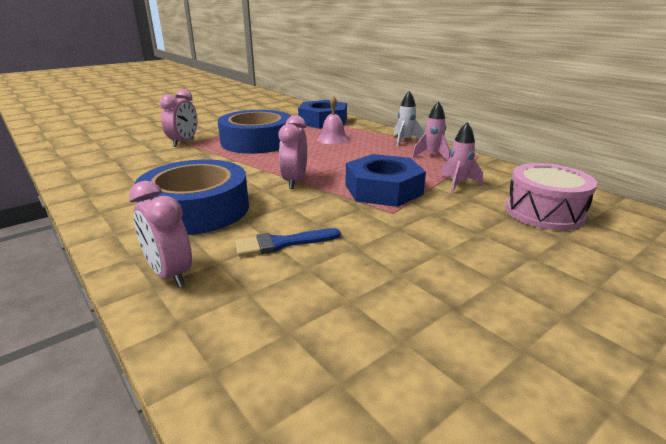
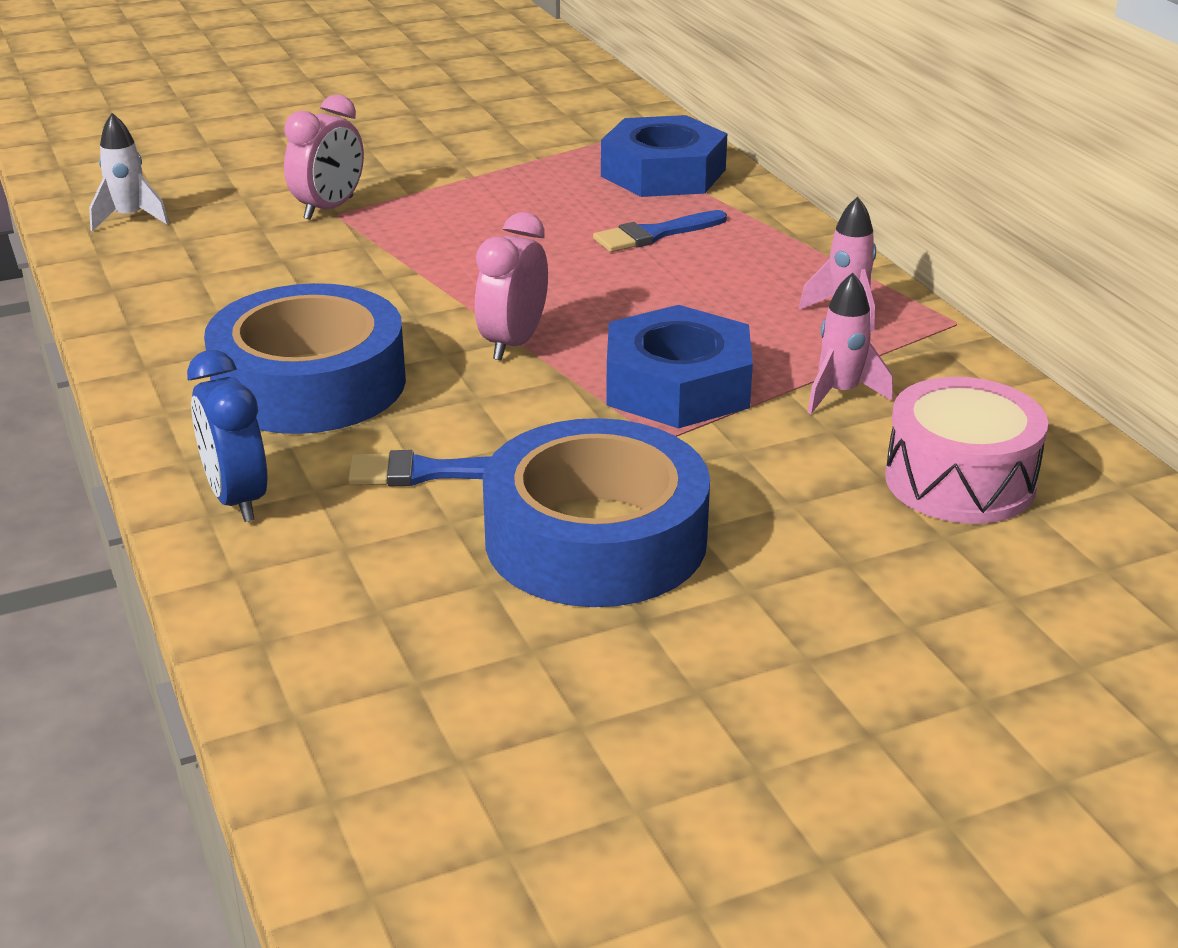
camera: 15 degrees right, 5 degrees up
pink clock [129,181,192,288] -> blue clock [187,350,268,522]
blue tape [218,110,291,154] -> blue tape moved to [483,418,710,607]
pink bell [317,96,349,144] -> blue brush [593,210,727,252]
white rocket [394,91,424,146] -> white rocket moved to [89,113,169,231]

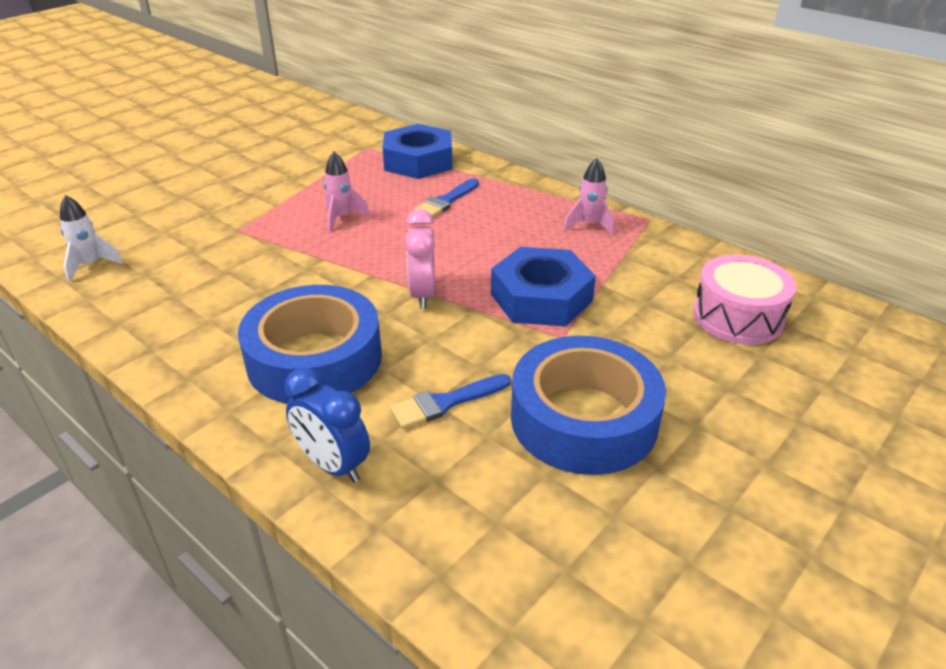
camera: 25 degrees left, 5 degrees up
pink clock [284,94,364,220] -> none
pink rocket [807,273,893,414] -> pink rocket moved to [324,152,370,232]

